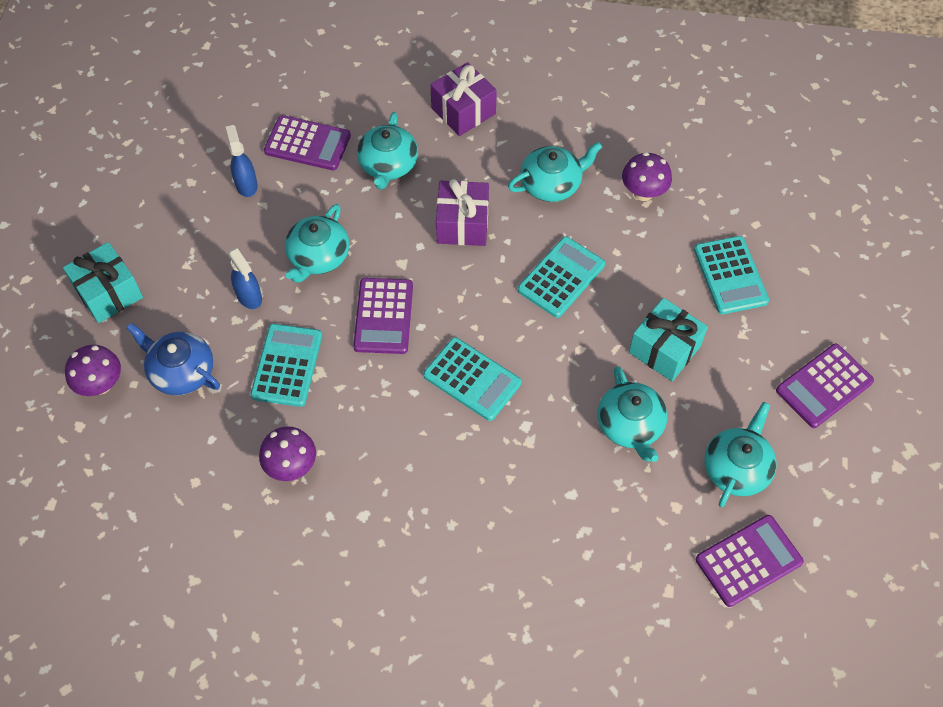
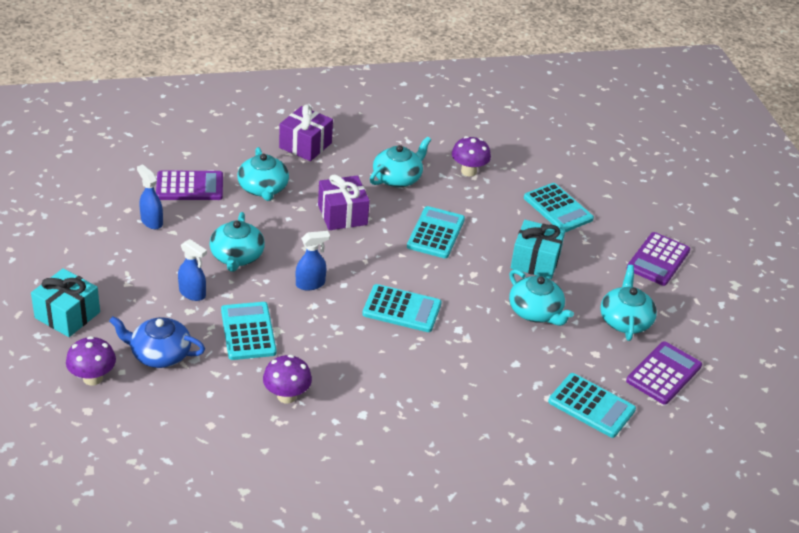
camera: 25 degrees left, 20 degrees down
purple calculator [353,278,413,354] -> blue spray bottle [296,231,330,290]
none -> turquoise calculator [548,373,636,438]

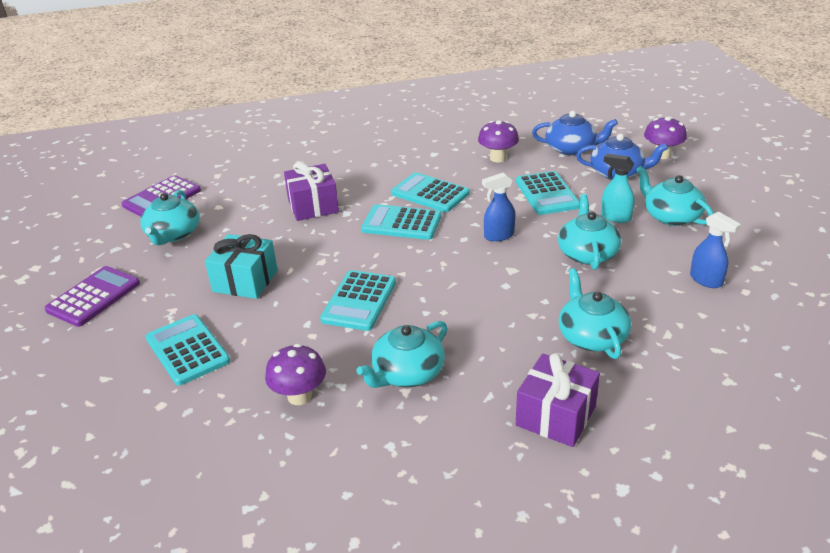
camera: 175 degrees left, 5 degrees down
turquoise gift [31,268,100,337] -> none
purple calculator [156,171,223,200] -> none
blue spray bottle [178,239,207,301] -> turquoise spray bottle [601,154,635,223]
purple gift [318,175,370,230] -> purple gift moved to [284,162,339,221]
turquoise teapot [509,269,574,326] -> turquoise teapot moved to [636,166,713,226]
turquoise calculator [548,373,636,438] -> turquoise calculator moved to [391,172,470,212]
none -> blue teapot [532,111,618,155]

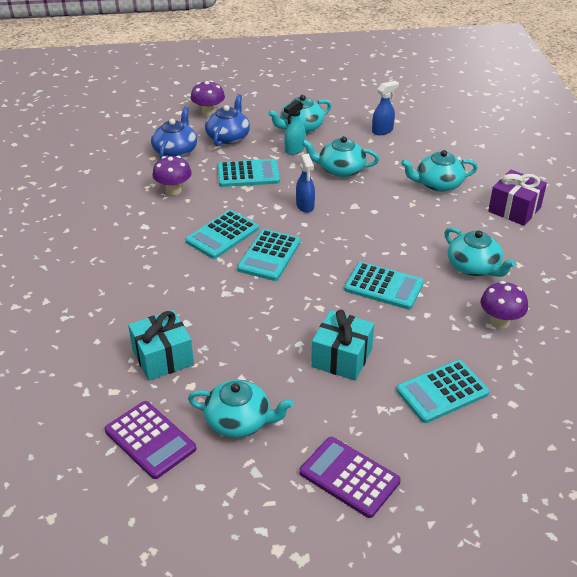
camera: 85 degrees left, 5 degrees up
purple gift [284,162,339,221] -> none
none -> turquoise gift [128,310,194,381]

